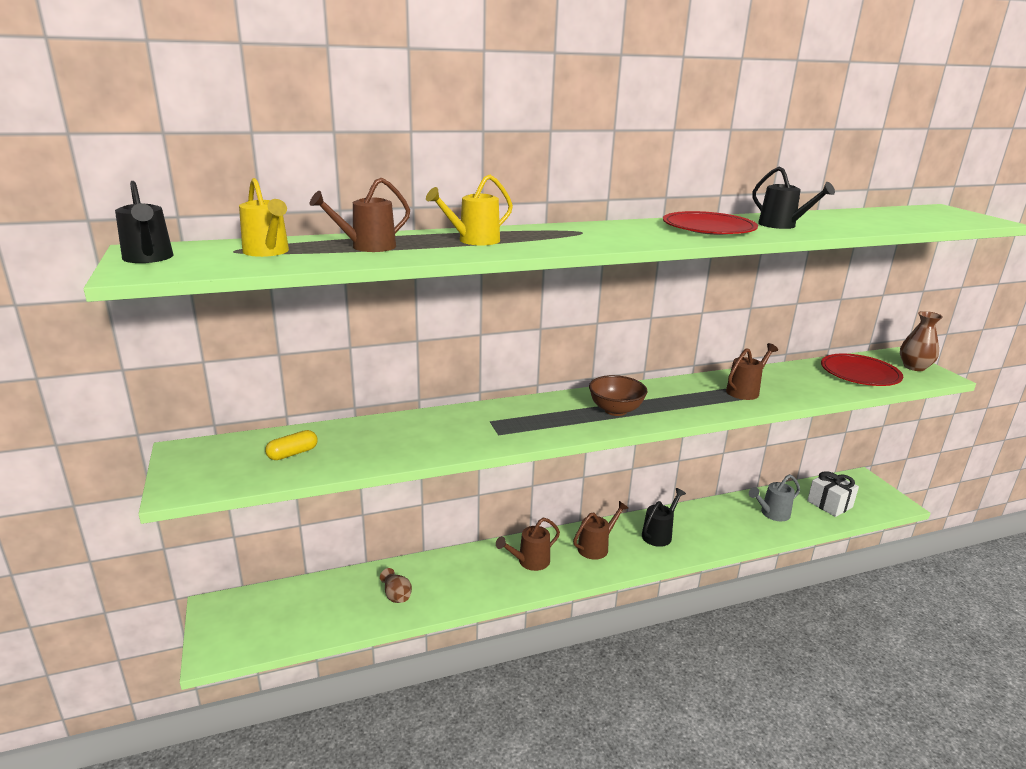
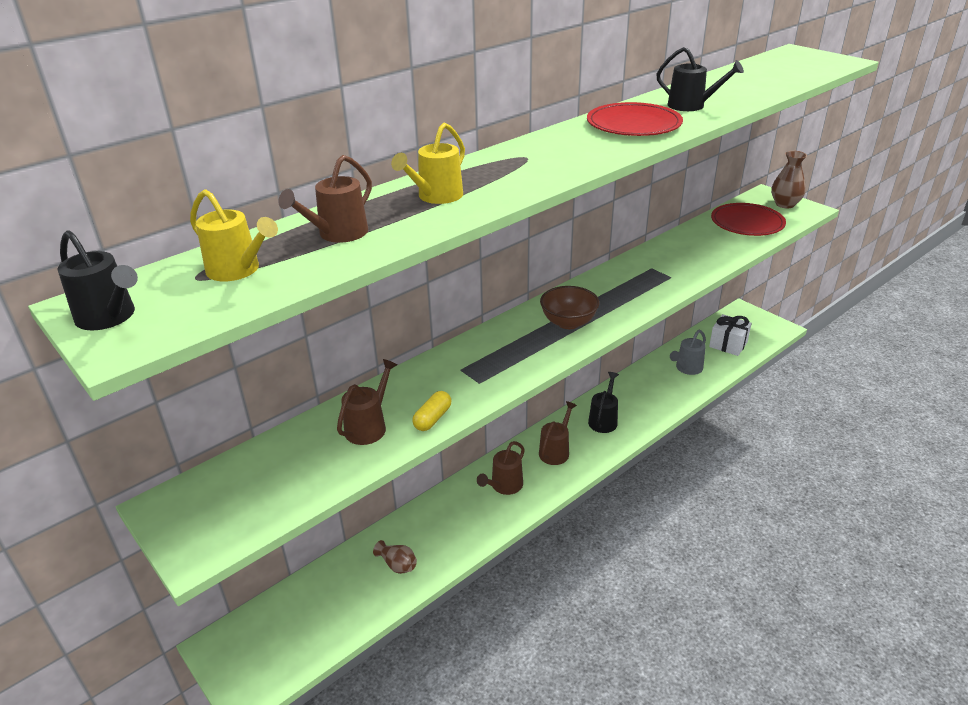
camera: 20 degrees left, 10 degrees up
yellow capsule [265,430,318,460] -> yellow capsule moved to [412,391,452,431]
brown watering can [726,343,778,400] -> brown watering can moved to [337,359,397,445]

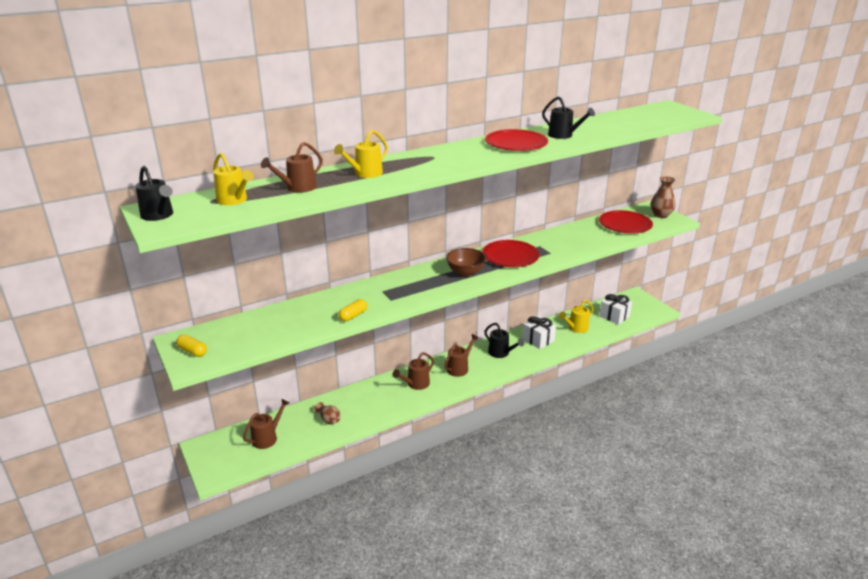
camera: 10 degrees right, 5 degrees down
brown watering can [337,359,397,445] -> brown watering can moved to [243,399,289,449]
black watering can [588,372,619,433] -> black watering can turned 105 degrees clockwise [484,323,524,358]
grey watering can [670,330,706,375] -> yellow watering can [559,300,593,333]
none -> yellow capsule [176,335,207,357]
none -> red plate [482,240,540,267]
none -> white gift [522,316,556,349]

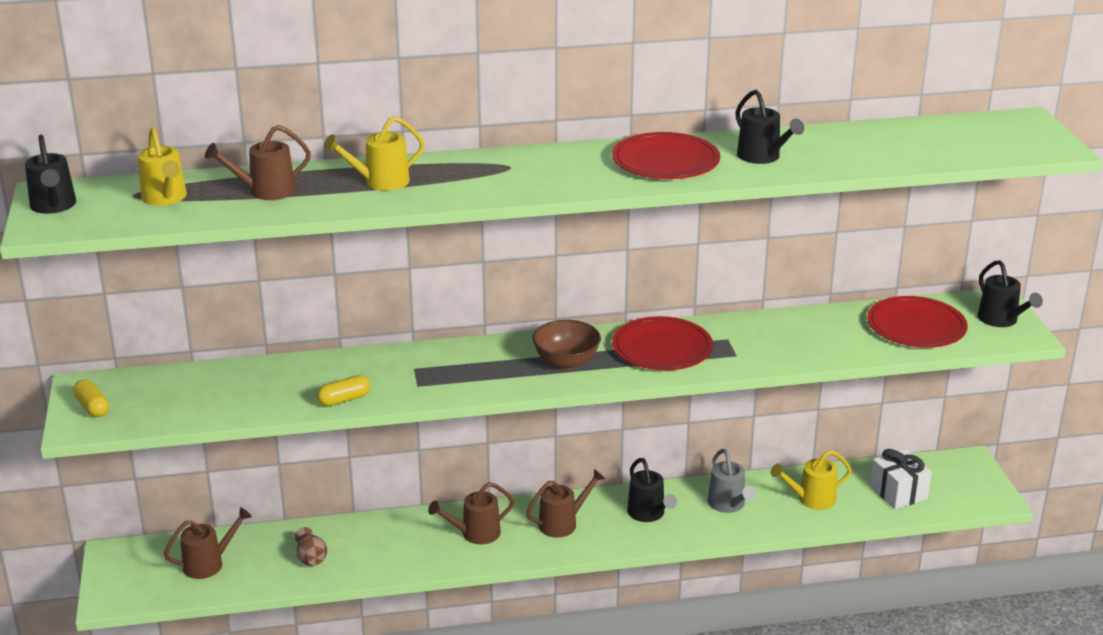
camera: 20 degrees right, 0 degrees up
white gift [522,316,556,349] -> grey watering can [708,449,756,513]
brown vase [651,176,675,218] -> black watering can [978,260,1043,327]

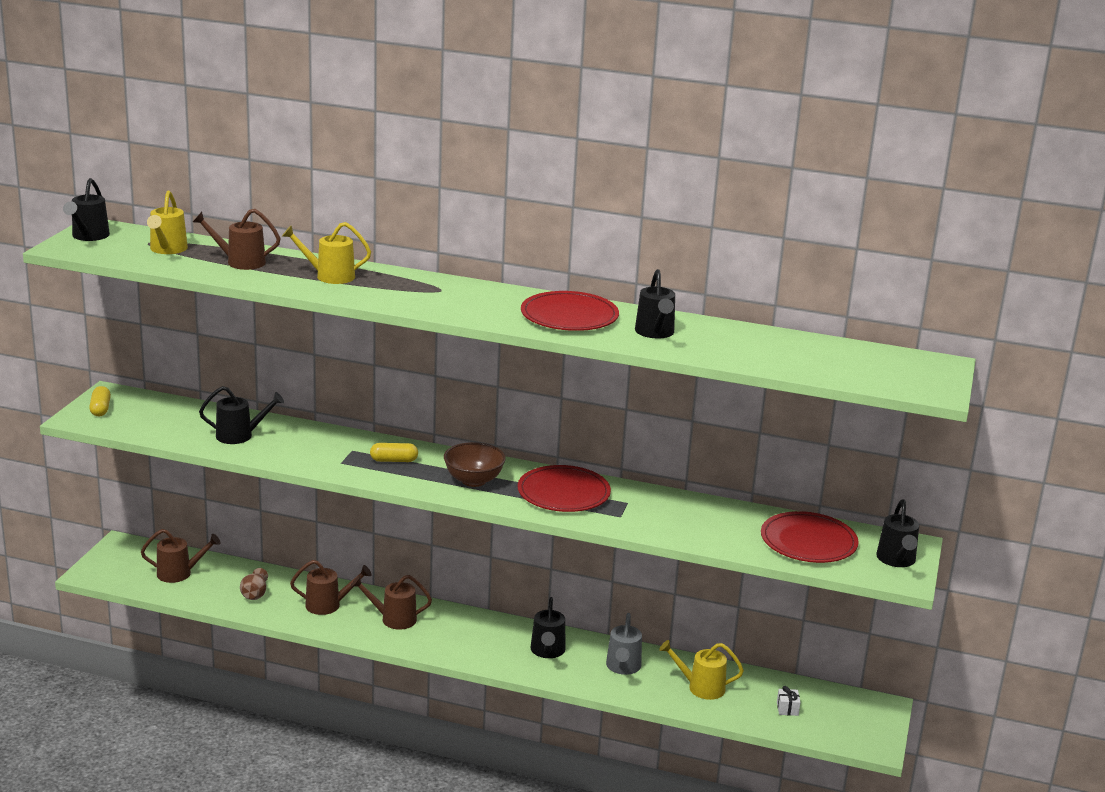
camera: 25 degrees right, 5 degrees down
yellow capsule [317,375,370,406] -> yellow capsule moved to [370,443,418,462]
brown watering can [526,469,605,537] -> brown watering can moved to [290,560,371,615]
white gift [870,449,932,509] -> white gift [777,686,800,716], size x0.49
none -> black watering can [199,386,284,444]

